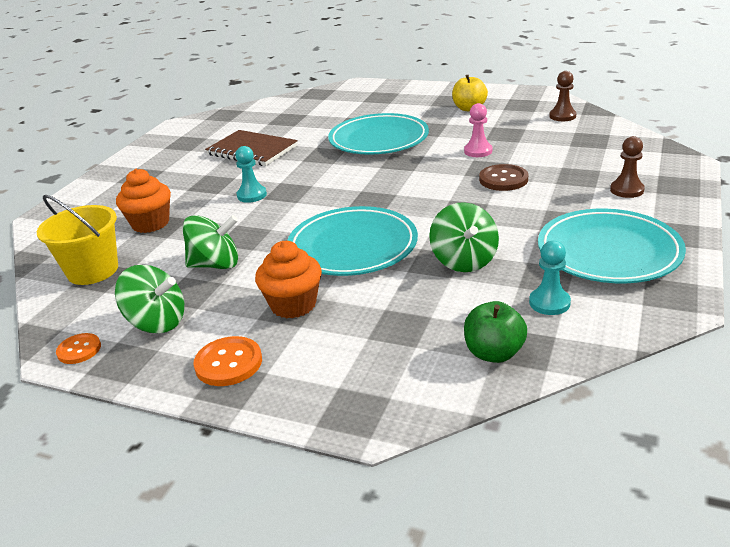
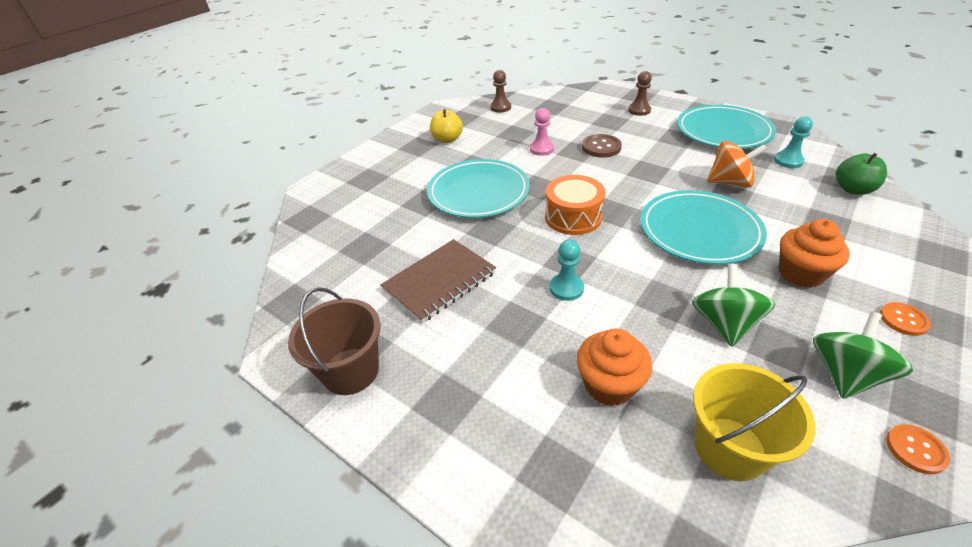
camera: 75 degrees left, 10 degrees up
orange button [194,336,262,386] -> orange button [880,302,931,336], size x0.67
green spinning top [429,202,499,272] -> orange spinning top [707,141,768,188]
none -> brown bucket [288,287,380,395]
none -> orange drum [545,175,606,235]

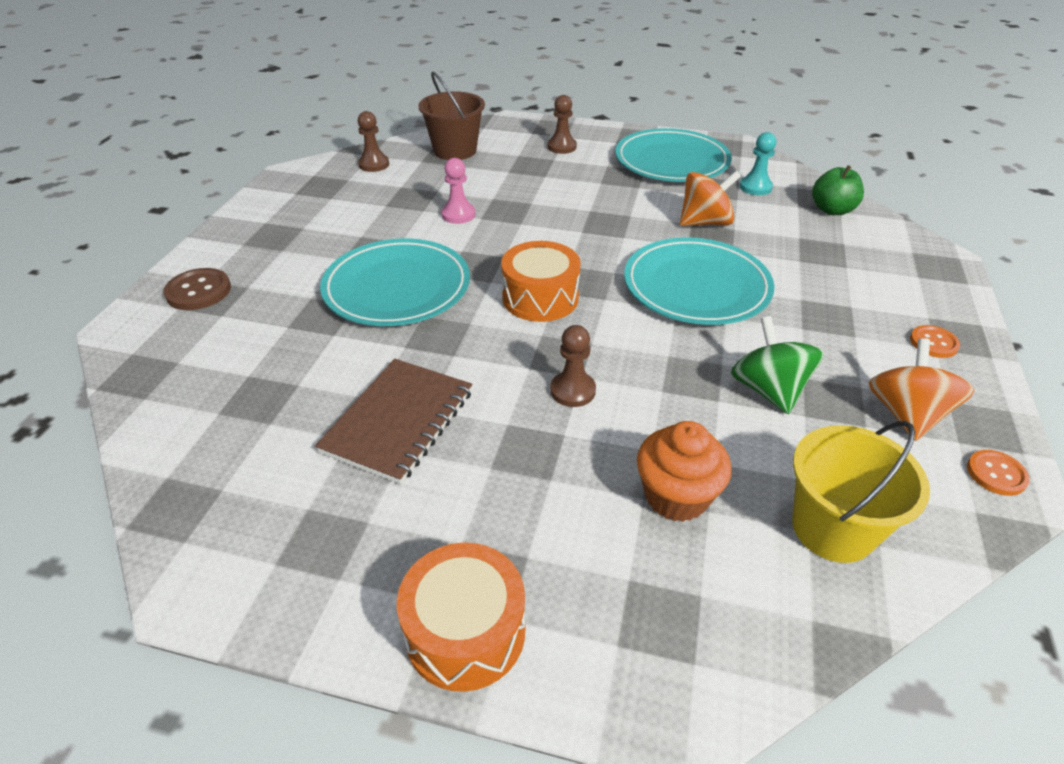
camera: 25 degrees left, 0 degrees up
brown bucket [288,287,380,395] -> brown bucket moved to [418,71,485,160]
yellow apple [430,109,463,143] -> none
turquoise pawn [550,240,584,301] -> brown pawn [550,325,596,407]
brown button [582,134,622,158] -> brown button moved to [164,268,231,310]
orange cupcake [779,219,850,288] -> none
green spinning top [813,312,913,399] -> orange spinning top [869,338,975,441]
none -> orange drum [397,543,525,692]

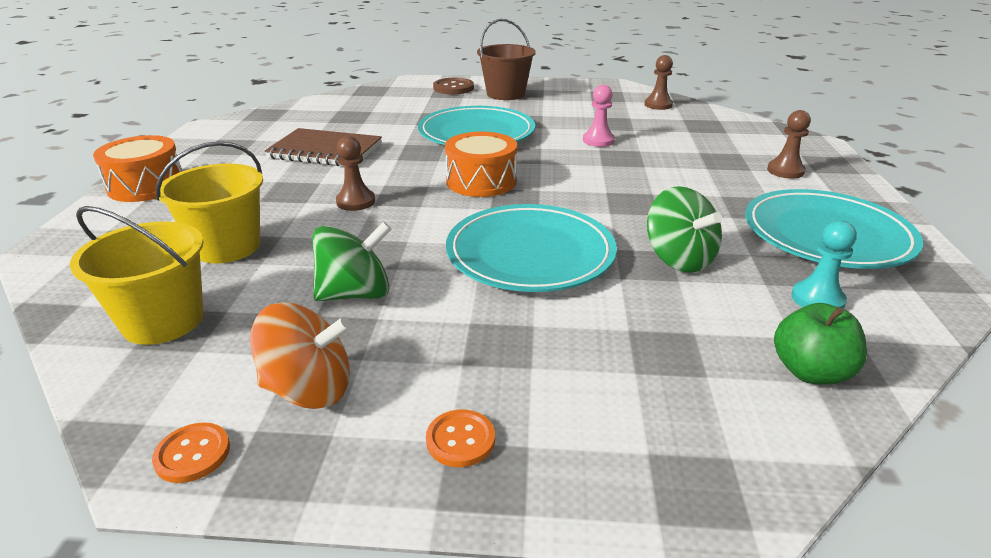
camera: 80 degrees right, 10 degrees down
brown bucket [418,71,485,160] -> brown bucket moved to [477,19,536,100]
orange cupcake [637,421,731,522] -> yellow bucket [156,141,263,263]
orange spinning top [680,171,741,226] -> green spinning top [647,186,722,273]

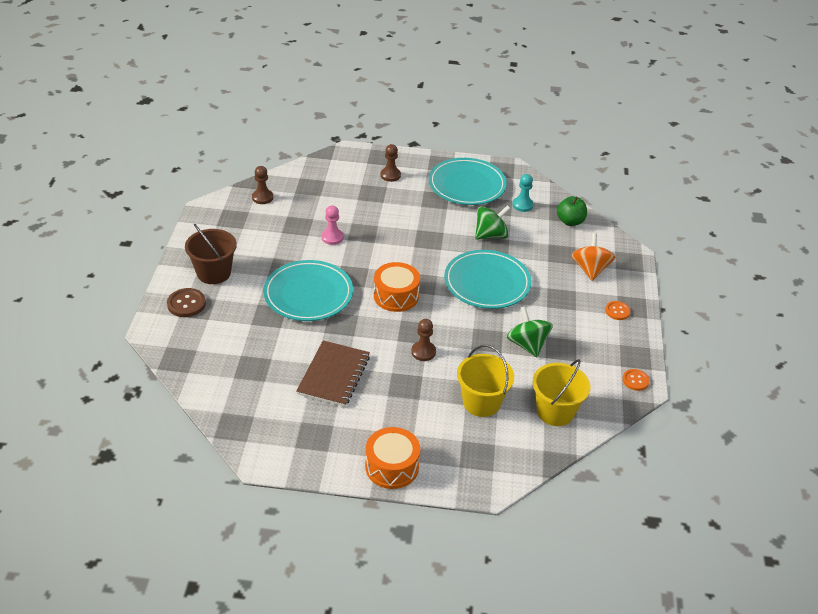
camera: 90 degrees left, 10 degrees up
orange spinning top [250,303,352,409] -> orange spinning top moved to [571,233,615,281]

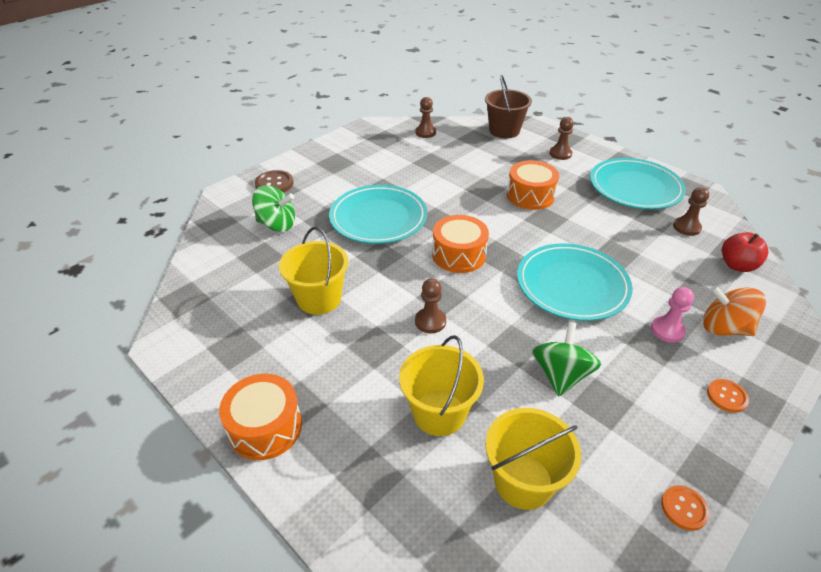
camera: 40 degrees right, 0 degrees up
brown bucket [185,223,237,284] -> brown bucket moved to [485,75,532,138]
brown notebook [296,340,370,407] -> yellow bucket [279,227,348,315]
pink pawn [321,205,343,245] -> pink pawn moved to [651,287,694,343]
green spinning top [475,205,511,239] -> green spinning top moved to [252,185,295,232]
turquoise pawn [512,174,534,212] -> brown pawn [673,187,709,236]
green apple [557,196,587,226] -> red apple [722,232,768,272]
orange spinning top [571,233,615,281] -> orange spinning top turned 105 degrees counterclockwise [703,285,766,336]
none -> orange drum [507,160,559,210]

